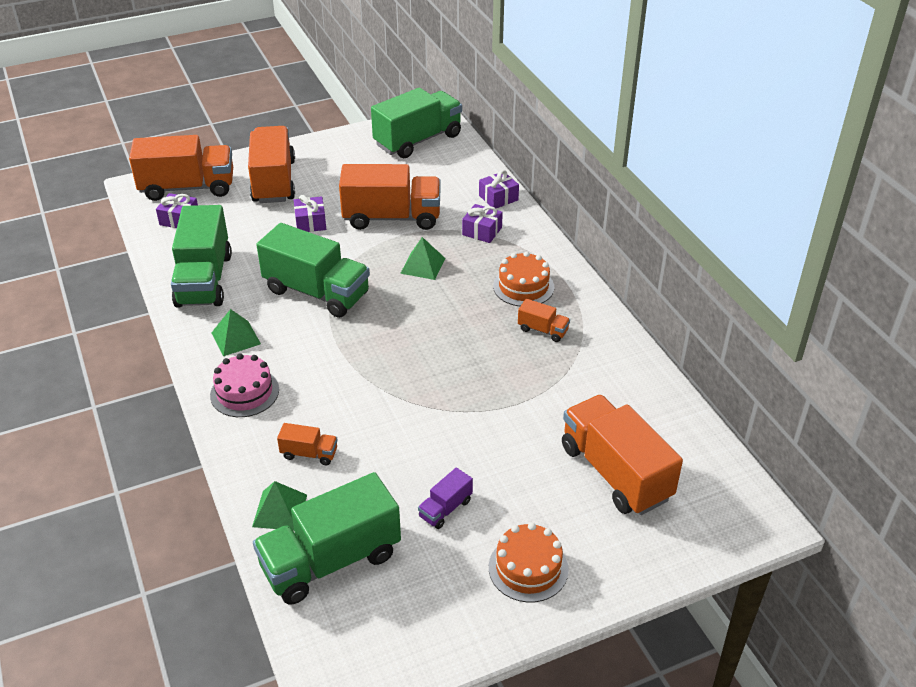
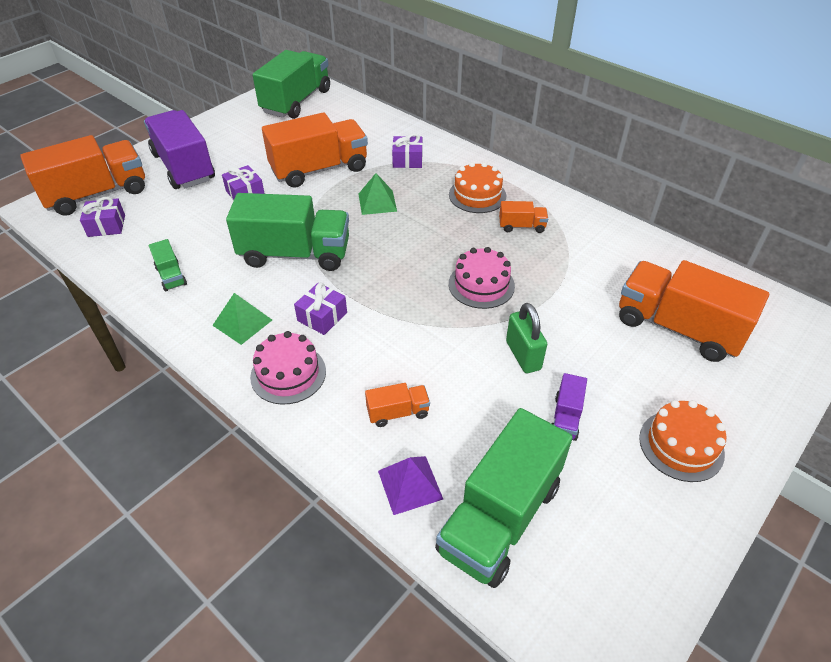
camera: 25 degrees left, 5 degrees up
green truck [171,205,232,308] -> green truck [149,239,187,291], size x0.45
orange truck [248,126,295,203] -> purple truck [144,110,215,189]
green pyramid [252,481,307,531] -> purple pyramid [378,456,443,515]
purple gift [479,170,519,208] -> purple gift moved to [294,283,347,335]
none -> pink cake [449,247,515,309]
none -> green padlock [506,303,547,373]

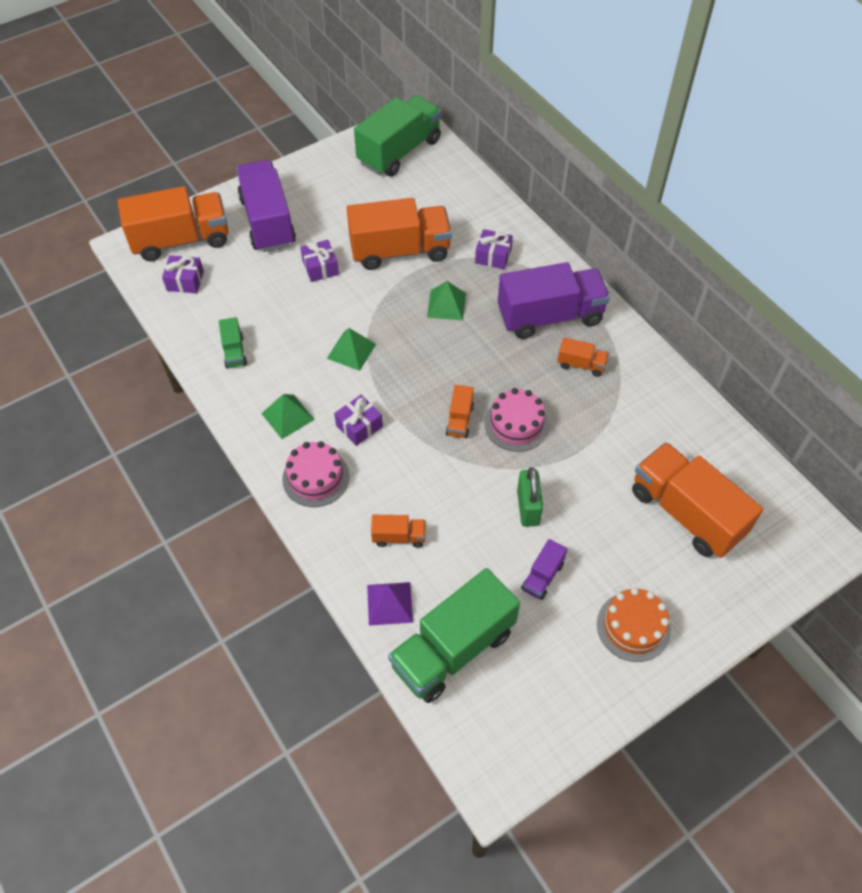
camera: 15 degrees right, 10 degrees up
green truck [226,193,349,271] -> green pyramid [327,328,376,371]
orange cake [449,162,506,213] -> purple truck [498,262,610,339]
none -> orange truck [446,385,474,438]

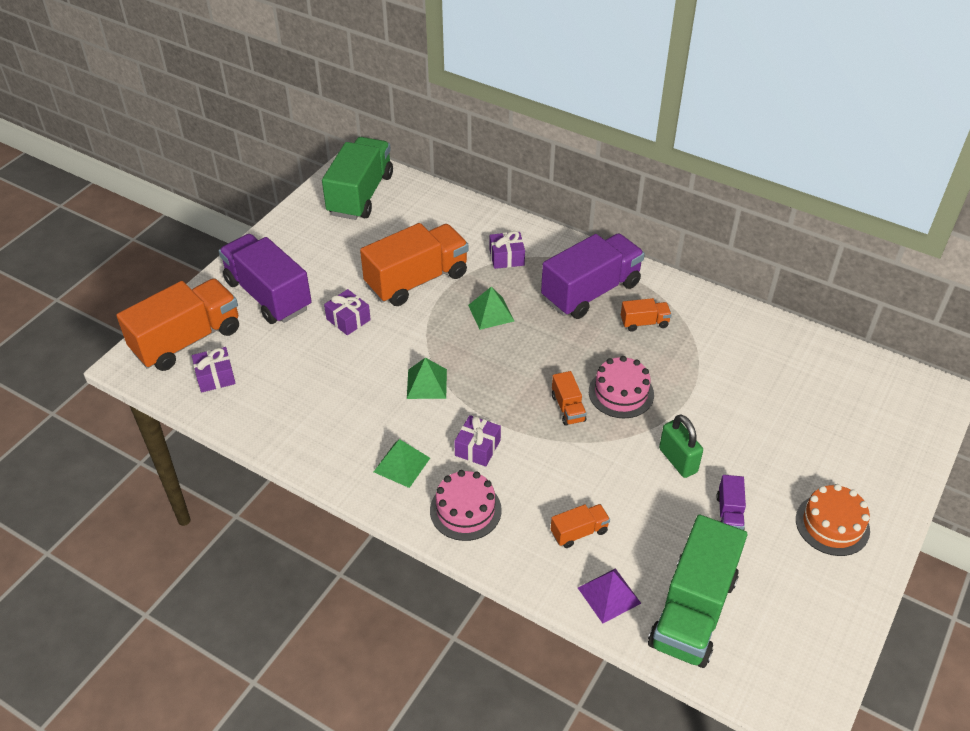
camera: 25 degrees left, 10 degrees down
green truck [219,317,247,368] -> none
orange truck [632,442,763,558] -> none

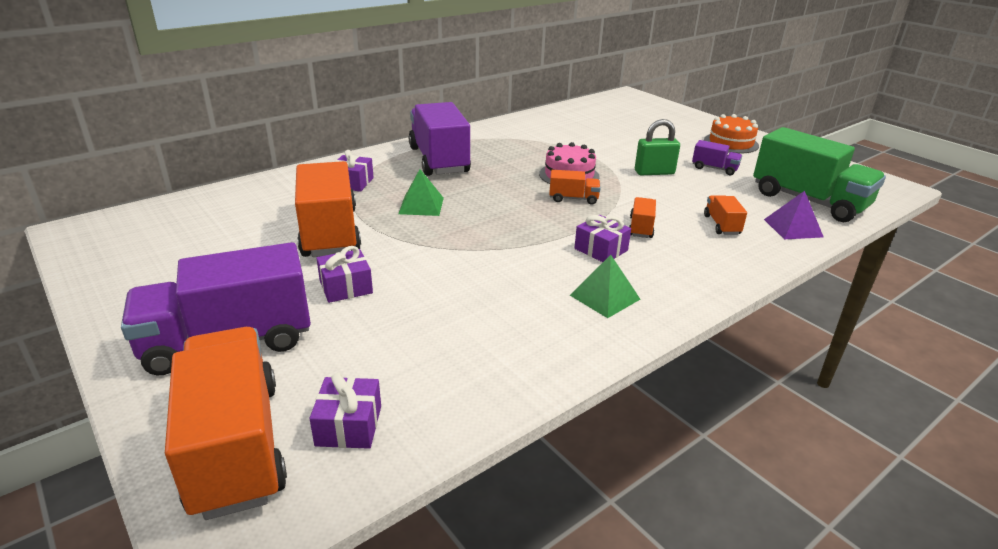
camera: 70 degrees left, 15 degrees down
green truck [322,137,393,220] -> none
green pyramid [407,358,447,399] -> none
pink cake [430,470,502,541] -> none
orange truck [621,298,672,332] -> orange truck moved to [629,197,656,238]

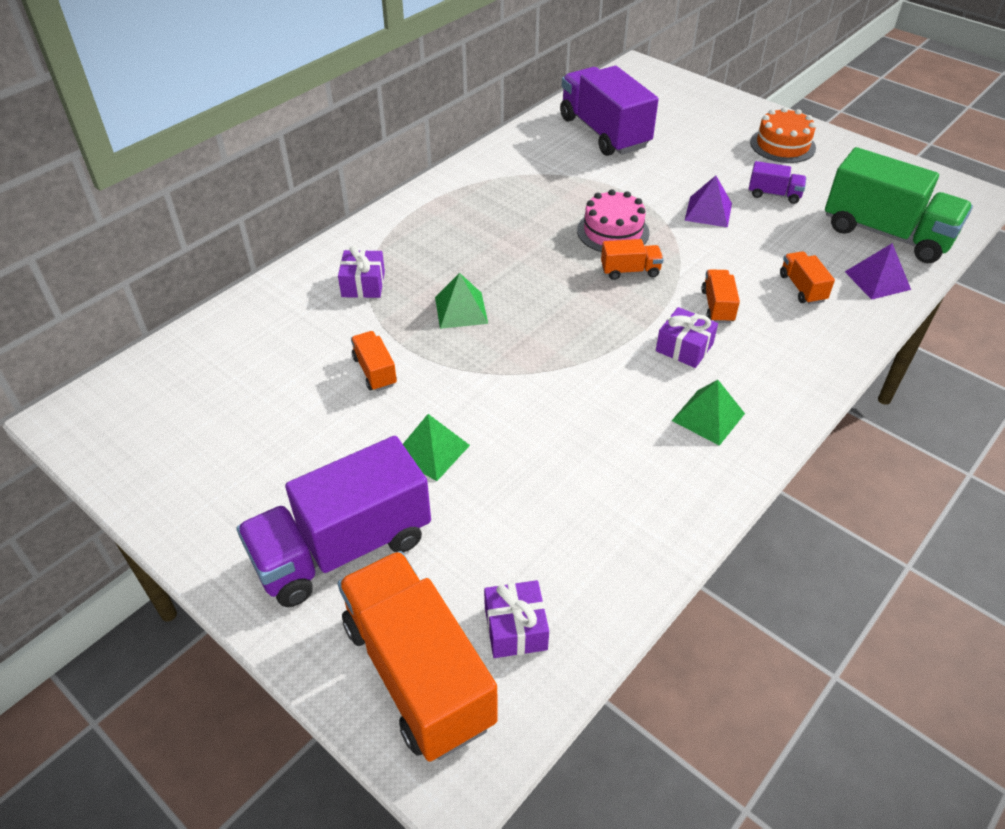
camera: 10 degrees left, 15 degrees up
orange truck [295,161,361,257] -> orange truck [351,331,397,391], size x0.45
purple gift [316,246,373,303] -> green pyramid [403,414,470,481]
purple truck [409,102,471,176] -> purple truck moved to [560,66,659,156]
green padlock [635,119,680,175] -> purple pyramid [685,176,732,227]

